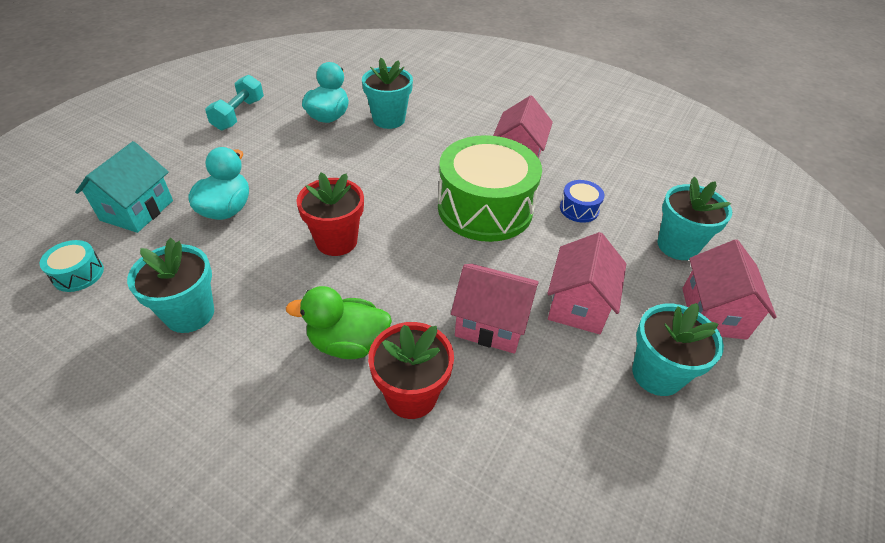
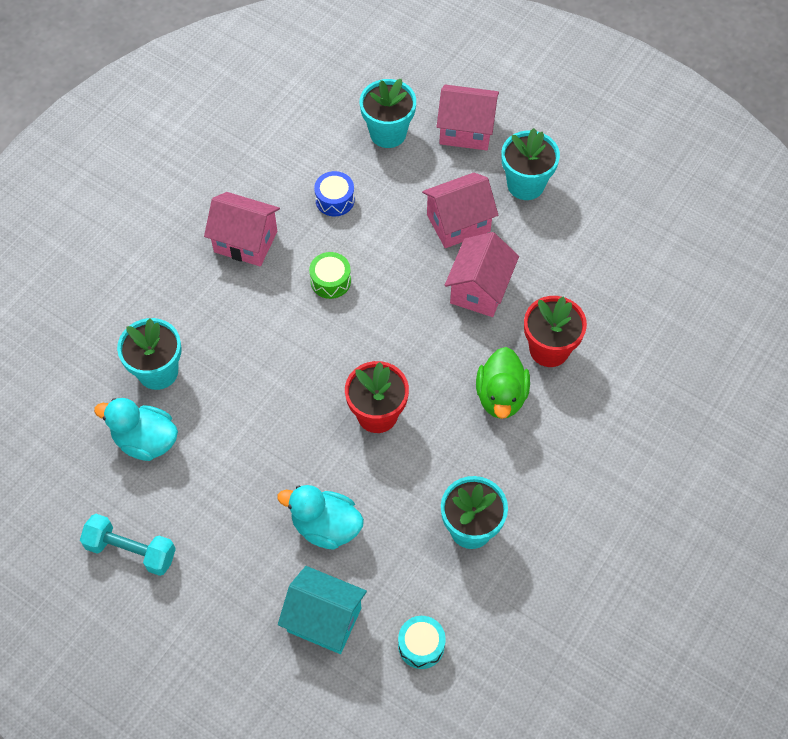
camera: 85 degrees left, 15 degrees up
green drum [438,135,542,242] -> green drum [309,252,351,299], size x0.41
pink house [547,232,626,334] -> pink house turned 45 degrees counterclockwise [422,173,498,248]

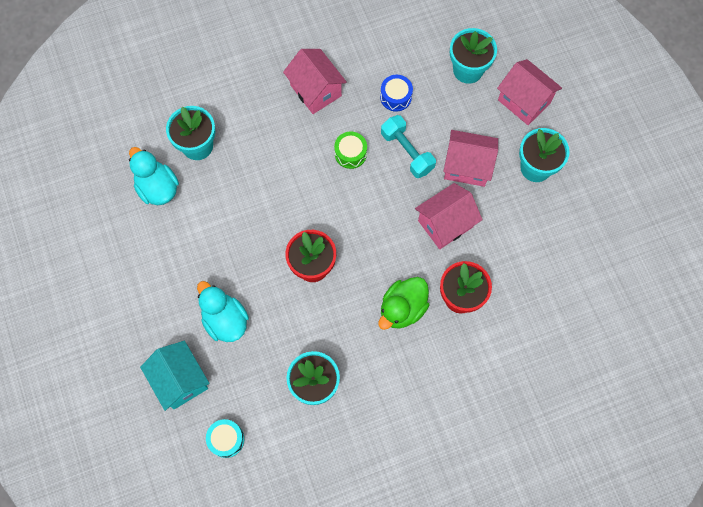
camera: 35 degrees right, 10 degrees up
turquoise dumbbell [80,514,176,576] -> turquoise dumbbell moved to [381,115,436,178]

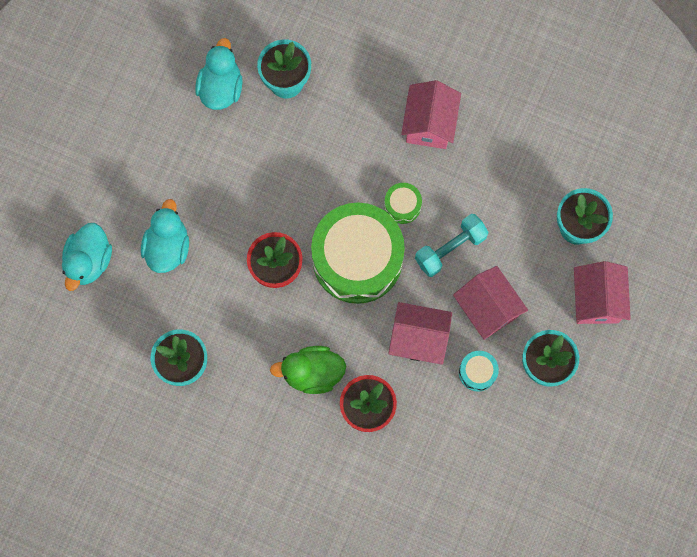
camera: 45 degrees right, 5 degrees up
turquoise house [140,341,209,411] -> turquoise duck [62,223,112,291]
turquoise drum [206,419,244,458] -> turquoise drum moved to [459,351,499,392]
blue drum [380,75,413,112] -> none
turquoise dumbbell [381,115,436,178] -> turquoise dumbbell turned 45 degrees clockwise [415,214,489,277]
none -> green drum [311,203,405,304]

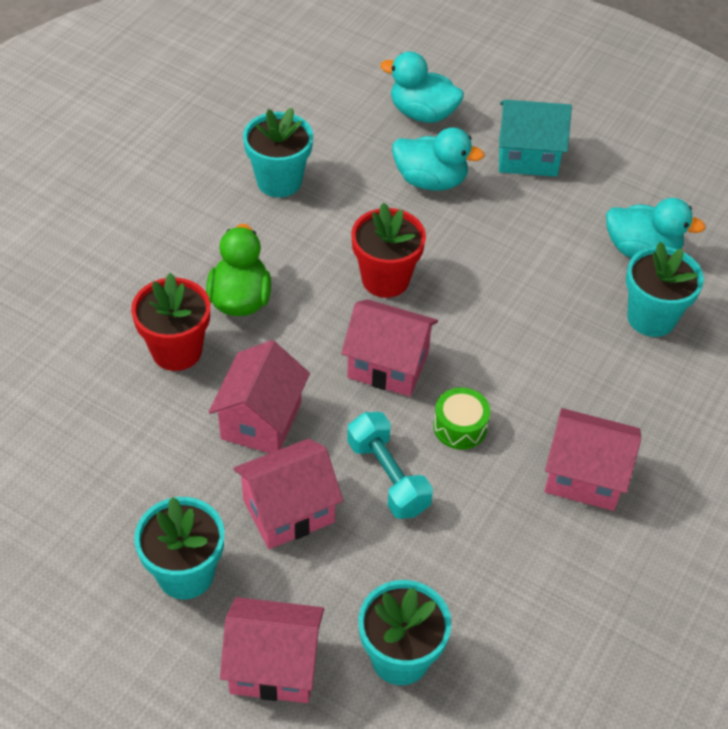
camera: 95 degrees right, 25 degrees down
green drum [311,203,405,304] -> pink house [341,299,438,397]
turquoise drum [459,351,499,392] -> none
none -> turquoise house [499,100,572,177]

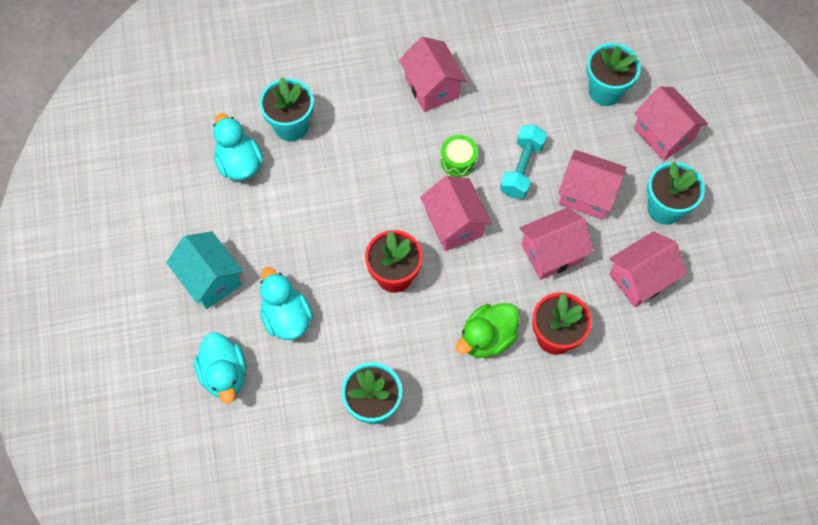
camera: 130 degrees left, 15 degrees up
none -> pink house [609,231,687,307]

